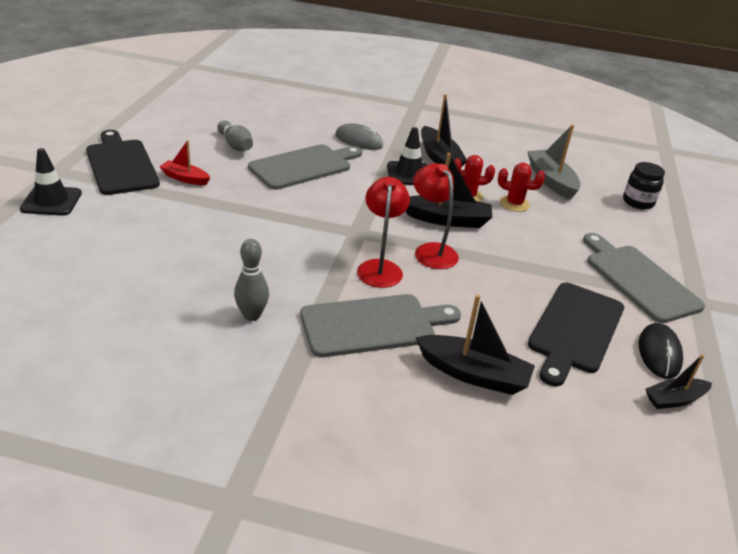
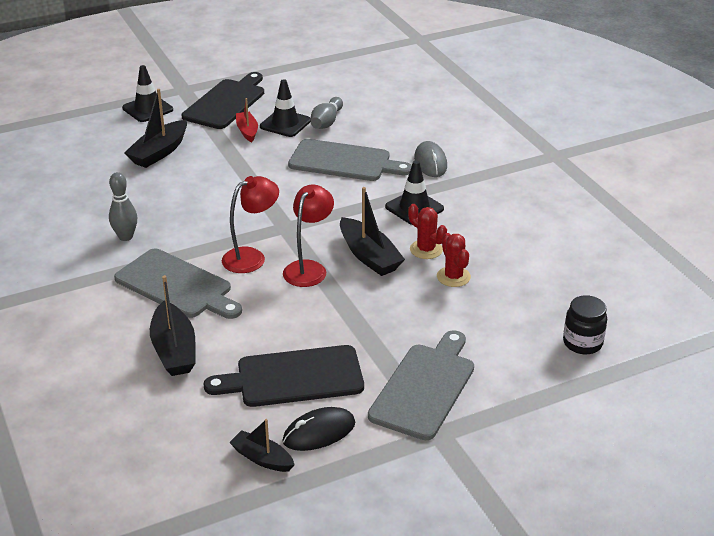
camera: 55 degrees right, 0 degrees up
black boat [421,94,467,169] -> black boat moved to [124,89,187,168]
grey boat [527,124,581,200] -> none
none -> black traffic cone [260,79,311,137]

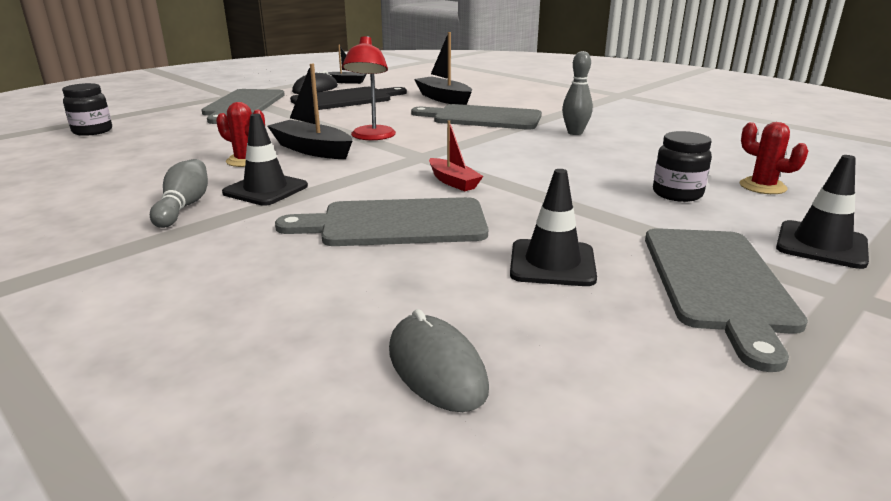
camera: 160 degrees right, 10 degrees down
black boat [124,89,187,168] -> black jar [653,131,712,202]
black cutting board [182,72,264,129] -> grey cutting board [645,228,808,372]
red lamp [222,176,279,273] -> none
red boat [236,98,258,142] -> red boat moved to [429,120,483,191]
grey bowling pin [311,97,343,129] -> grey bowling pin moved to [150,159,208,228]
grey mouse [414,141,447,177] -> grey mouse moved to [389,309,489,412]
red cactus [437,233,471,287] -> red cactus moved to [740,122,808,194]

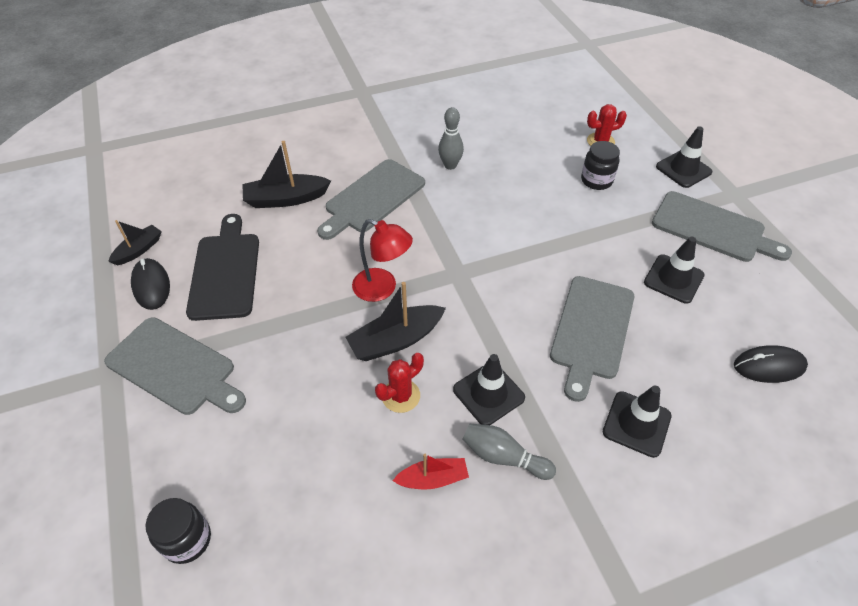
camera: 65 degrees left, 25 degrees up
grey mouse [389,309,489,412] -> black mouse [734,345,808,383]
red boat [429,120,483,191] -> red boat moved to [393,454,469,490]
none -> black traffic cone [603,386,671,458]

